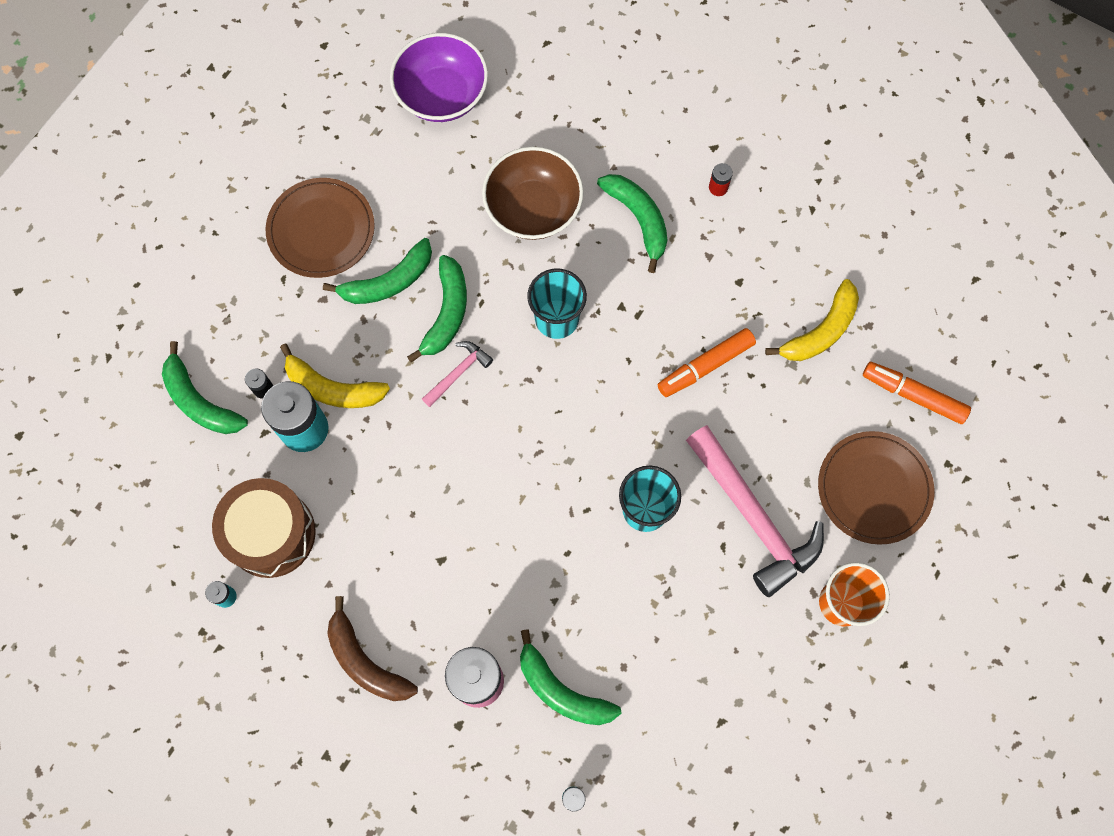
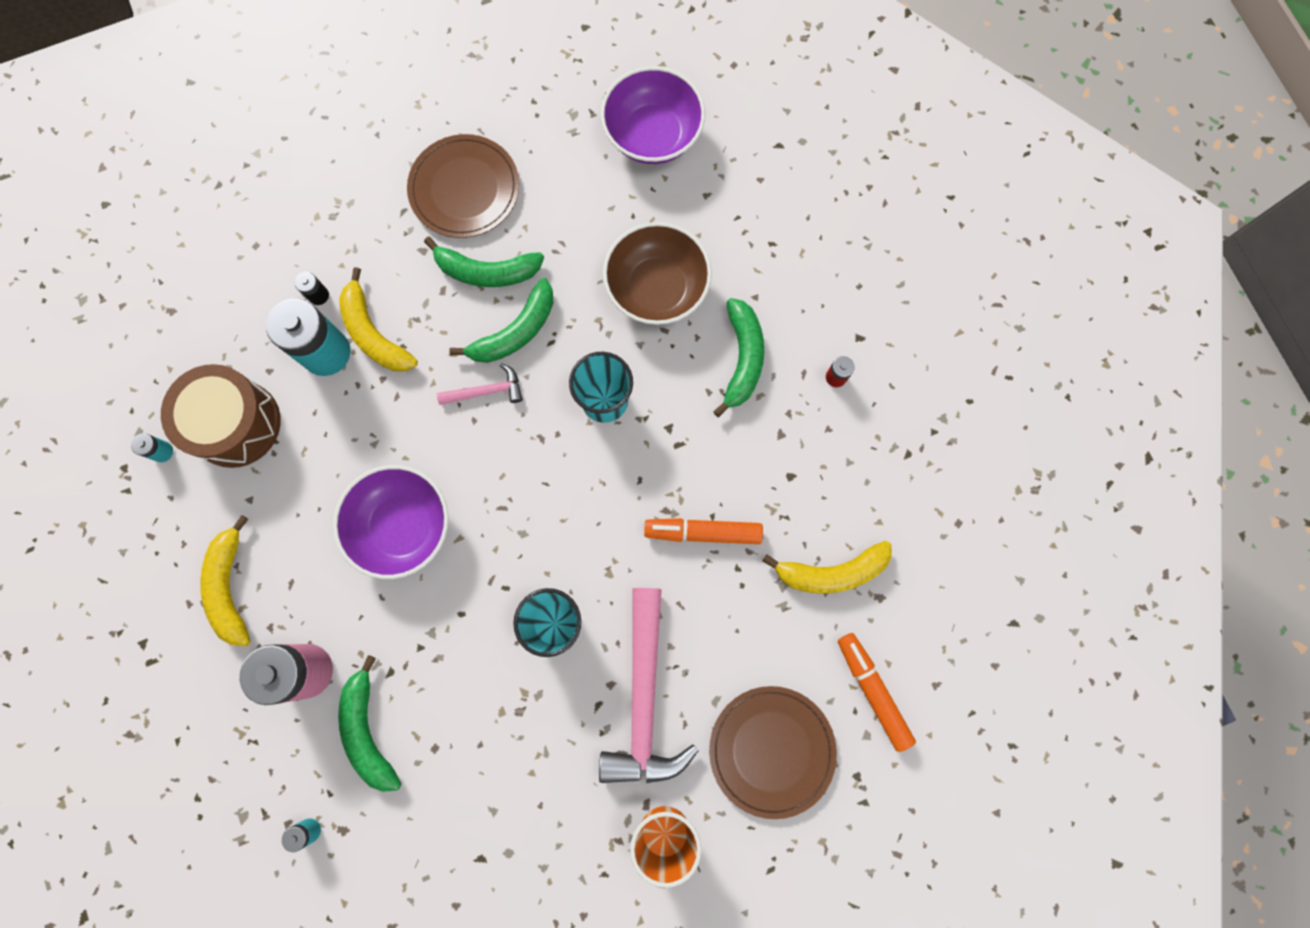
camera: 35 degrees right, 5 degrees up
green banana [162,341,248,434] -> none
brown banana [327,596,418,701] -> yellow banana [200,515,251,646]
none -> purple bowl [333,465,449,579]

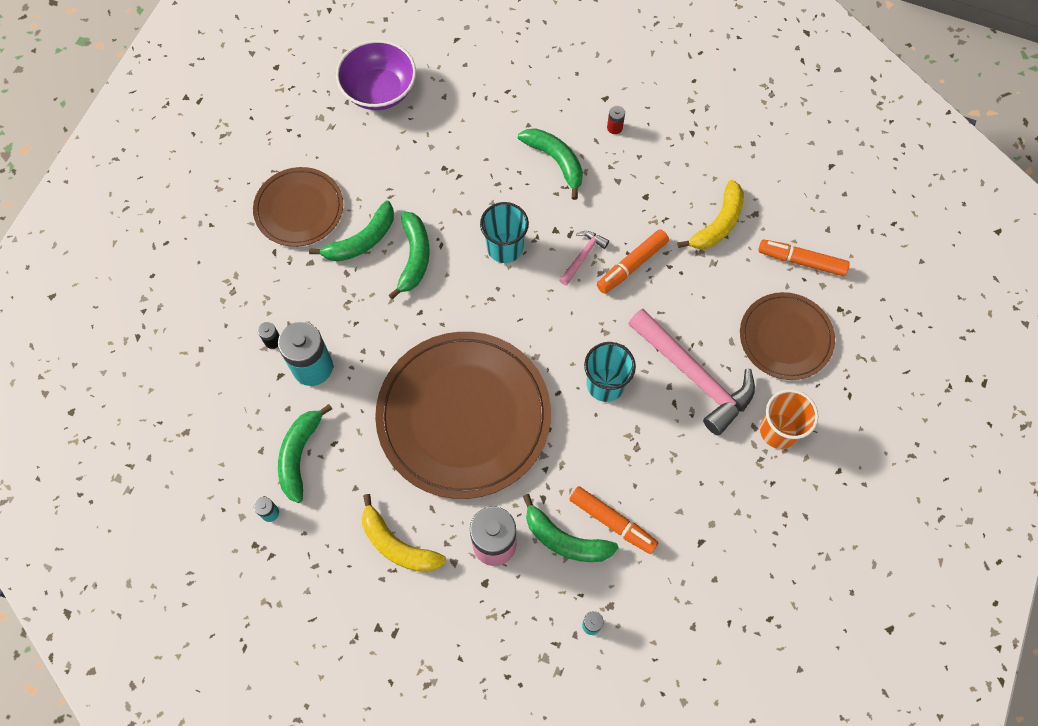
camera: 45 degrees left, 10 degrees down
brown drum [161,364,281,468] -> green banana [278,404,332,503]
purple bowl [333,465,449,579] -> brown plate [375,332,551,499]
yellow banana [339,267,418,372] -> none
pink hammer [437,363,523,405] -> pink hammer moved to [559,231,609,286]
brown bowl [603,222,712,325] -> none
none -> orange marker [569,486,658,554]

